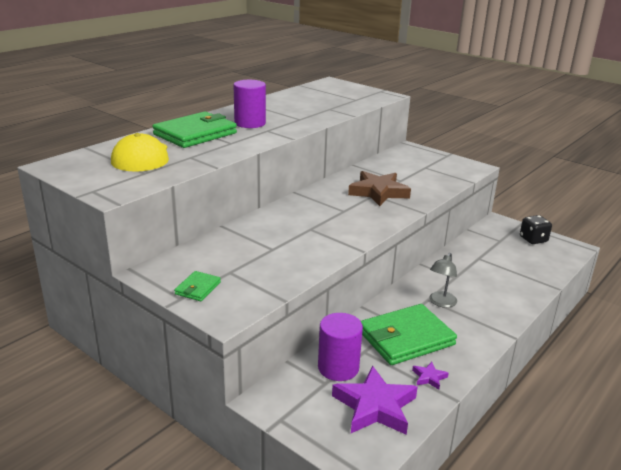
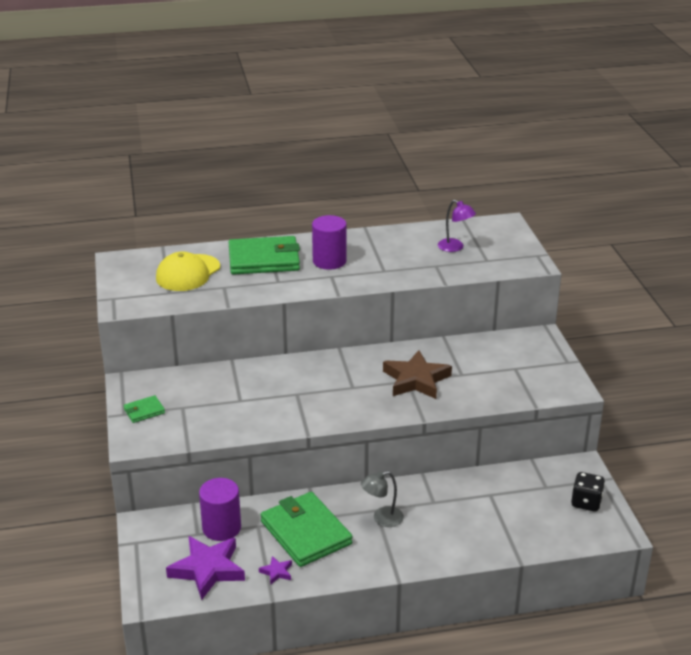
camera: 40 degrees right, 5 degrees up
green wallet [361,304,457,365] -> green wallet turned 45 degrees clockwise [261,492,352,567]
none -> purple lamp [438,200,476,252]

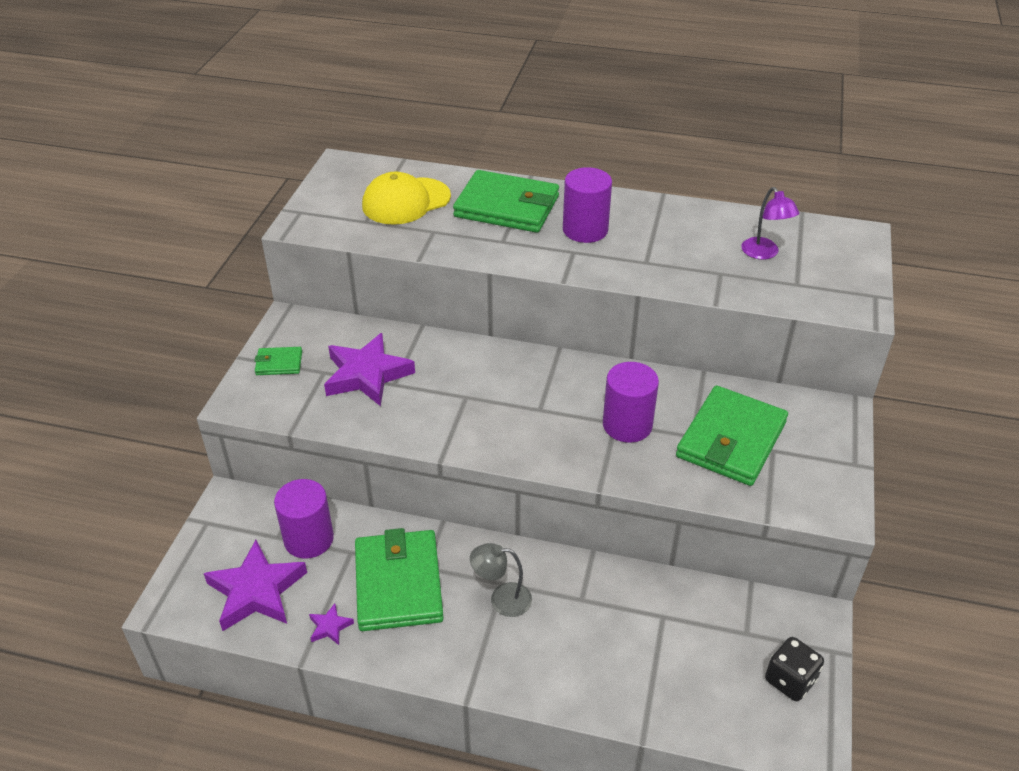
camera: 25 degrees right, 10 degrees up
brown star [383,350,452,399] -> purple cylinder [603,362,659,443]
none -> purple star [324,333,415,406]
none -> green wallet [676,385,788,486]

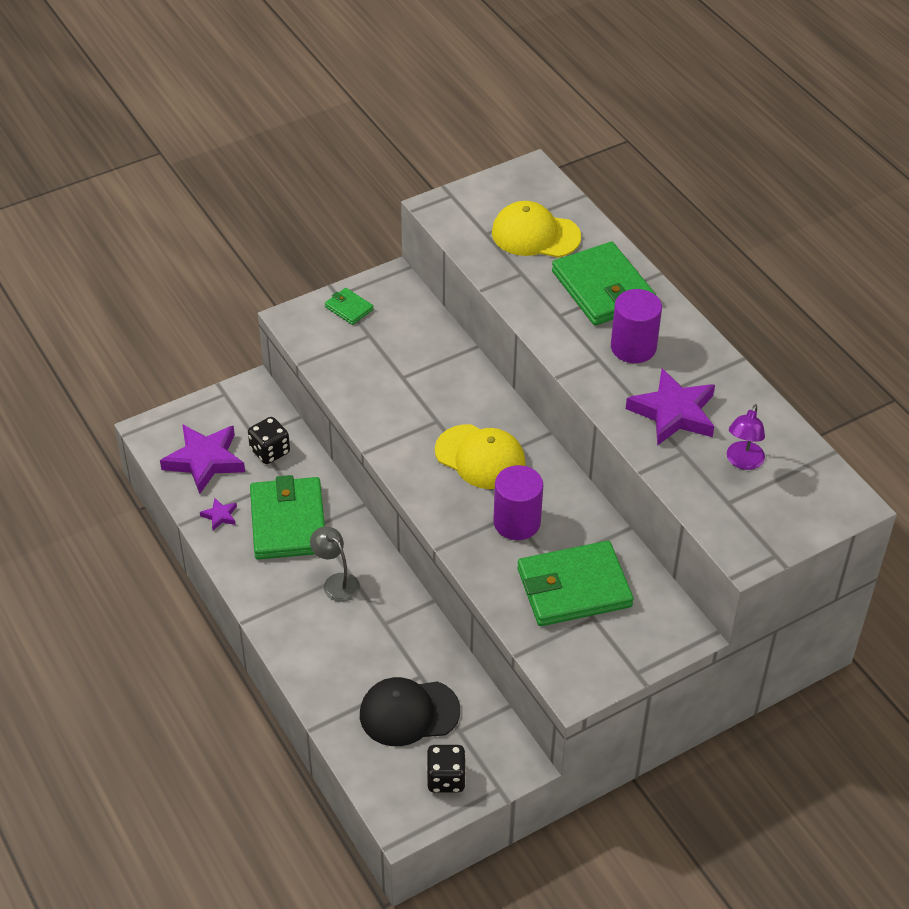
camera: 45 degrees right, 5 degrees up
purple cylinder [274,479,334,559] -> black dice [248,417,290,464]
purple star [324,333,415,406] -> purple star moved to [626,368,715,446]
green wallet [355,528,444,631] -> green wallet turned 45 degrees counterclockwise [250,475,325,560]
none -> black cap [360,677,460,746]
none -> yellow cap [435,424,526,489]

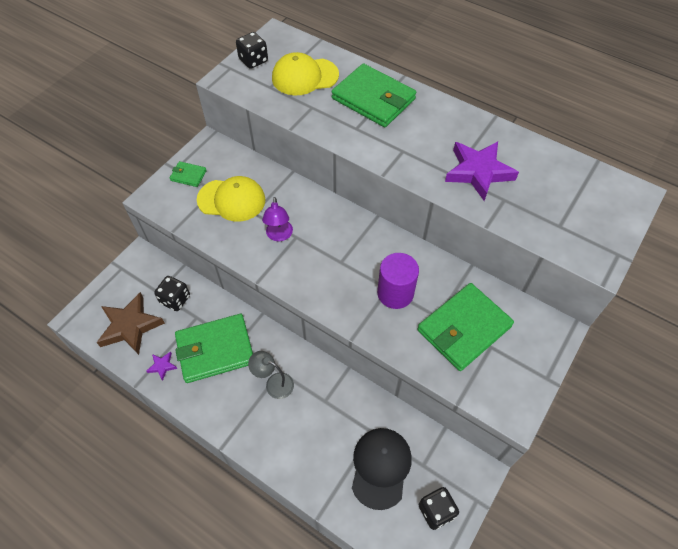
camera: 25 degrees left, 10 degrees up
purple star [160,424,245,494] -> brown star [96,292,165,355]
green wallet [250,475,325,560] -> green wallet turned 75 degrees counterclockwise [175,314,253,383]
black cap [360,677,460,746] -> black cap turned 135 degrees clockwise [352,428,412,510]
yellow cap [435,424,526,489] -> yellow cap moved to [197,176,265,222]
purple cylinder [611,289,662,363] -> none
purple lamp [727,404,765,470] -> purple lamp moved to [262,197,293,241]
none -> black dice [236,32,268,69]

